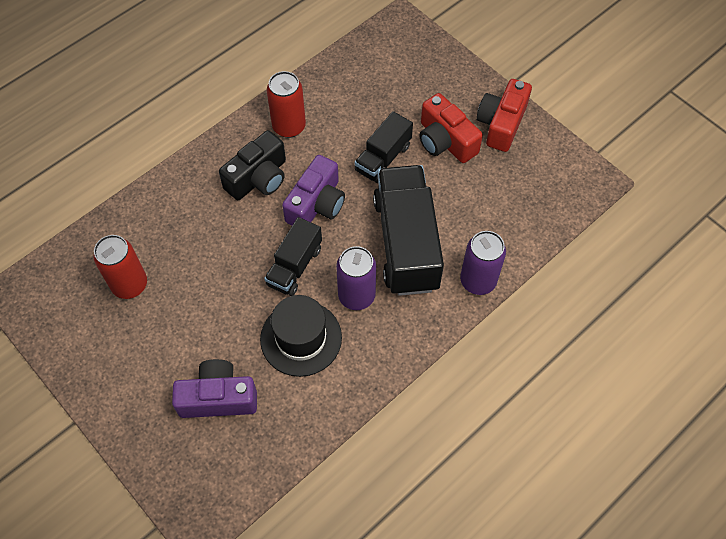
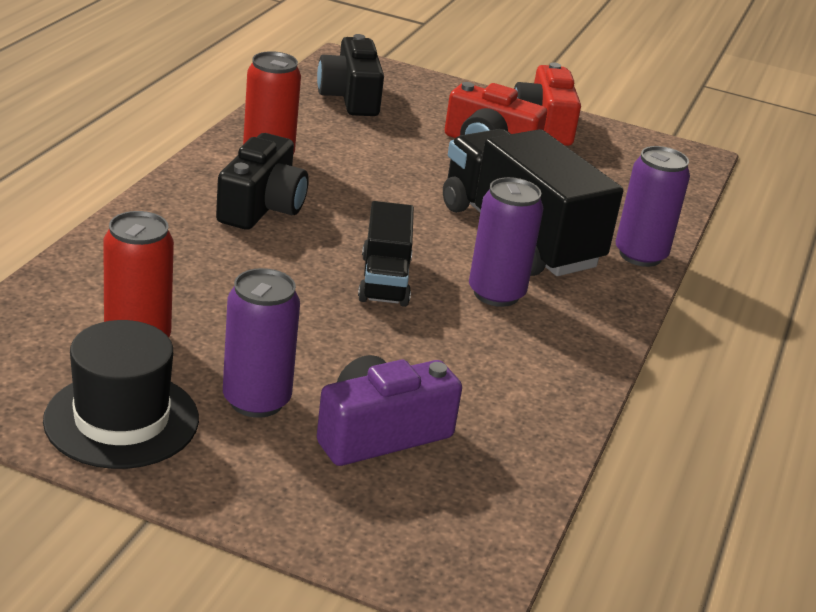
camera: 30 degrees left, 30 degrees down
black hat [260,295,342,377] -> black hat moved to [43,320,199,469]
purple camera [282,155,345,226] -> none
black truck [355,111,413,183] -> none
none -> purple can [223,268,300,418]
none -> black camera [317,34,384,116]

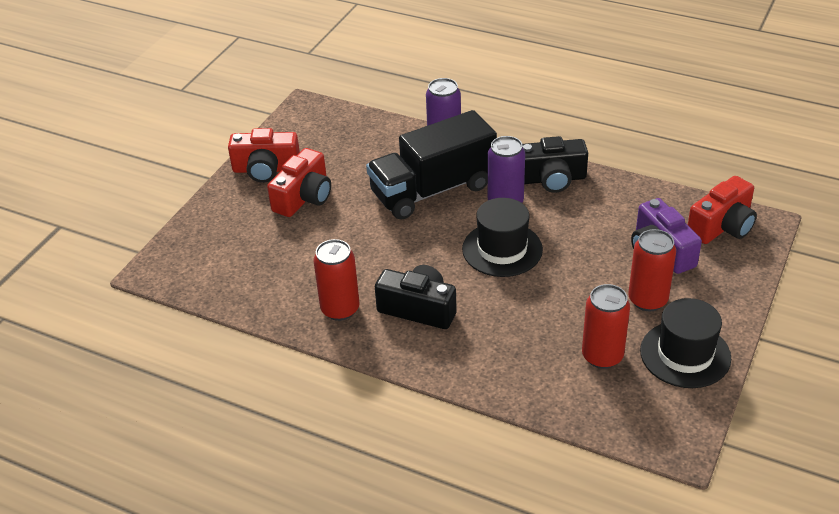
camera: 80 degrees left, 10 degrees up
purple can [223,268,300,418] -> red can [628,229,676,311]
black camera [317,34,384,116] -> black camera moved to [522,136,588,193]
black truck [358,201,414,307] -> black hat [462,198,543,277]
none -> red camera [688,176,757,244]

